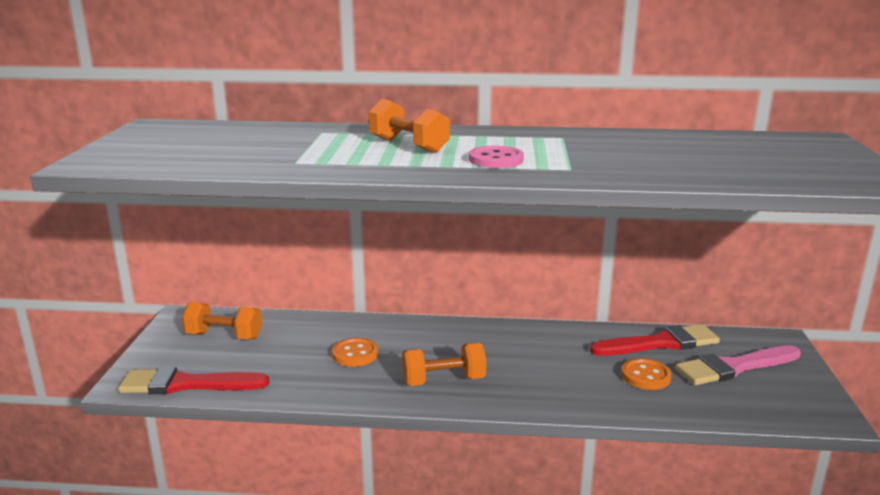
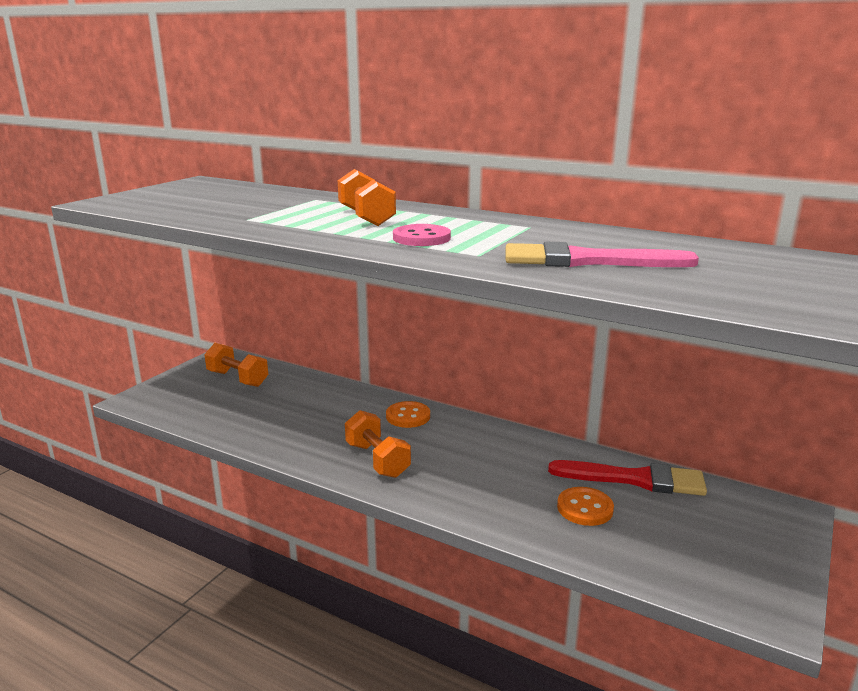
camera: 25 degrees right, 0 degrees up
red brush [118,367,269,394] -> none
orange button [332,338,378,367] -> orange button moved to [386,401,430,428]
orange dumbbell [402,343,486,386] -> orange dumbbell turned 45 degrees clockwise [345,410,411,478]
pink brush [675,345,801,385] -> pink brush moved to [506,242,699,267]

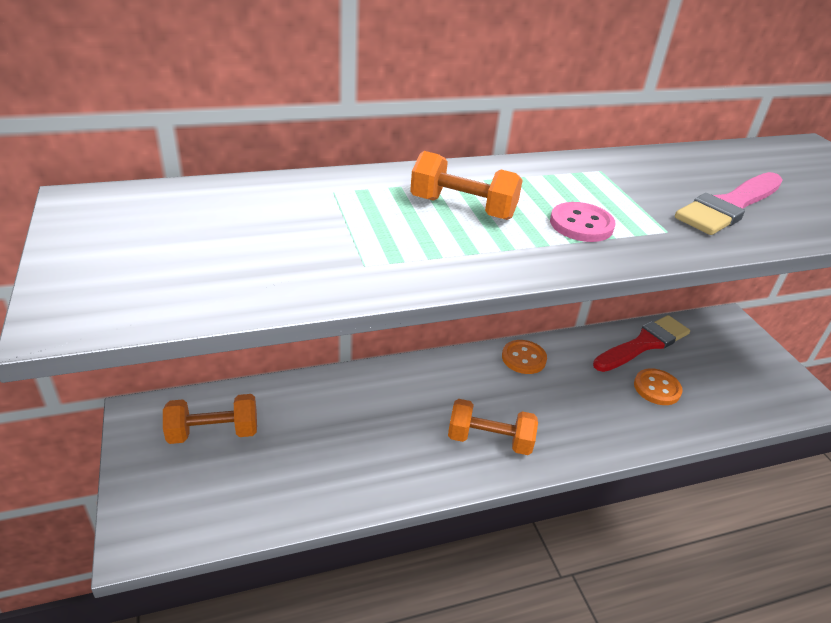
camera: 50 degrees left, 15 degrees up
orange button [386,401,430,428] -> orange button moved to [502,340,547,374]

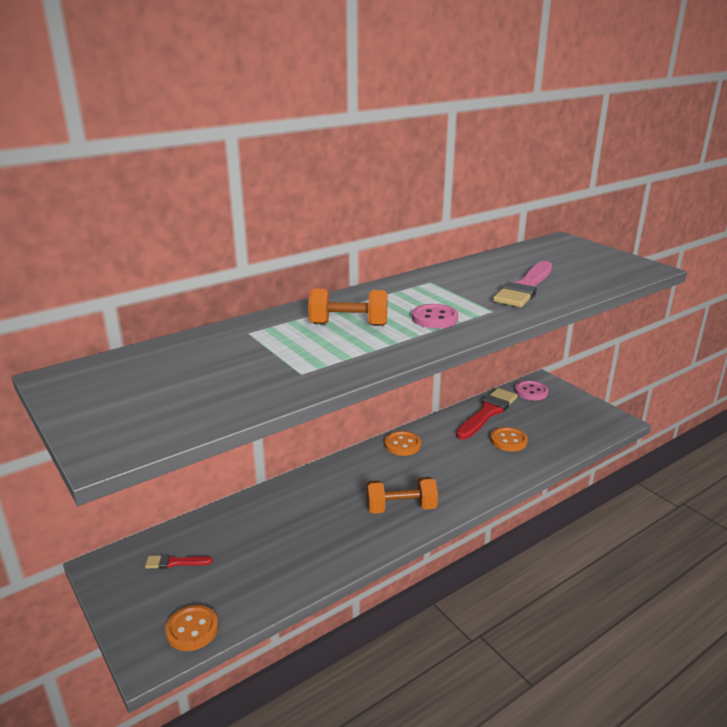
camera: 15 degrees left, 10 degrees down
orange dumbbell [163,394,257,444] -> red brush [145,554,213,569]
none -> orange button [165,605,219,651]
none -> pink button [515,380,548,400]

